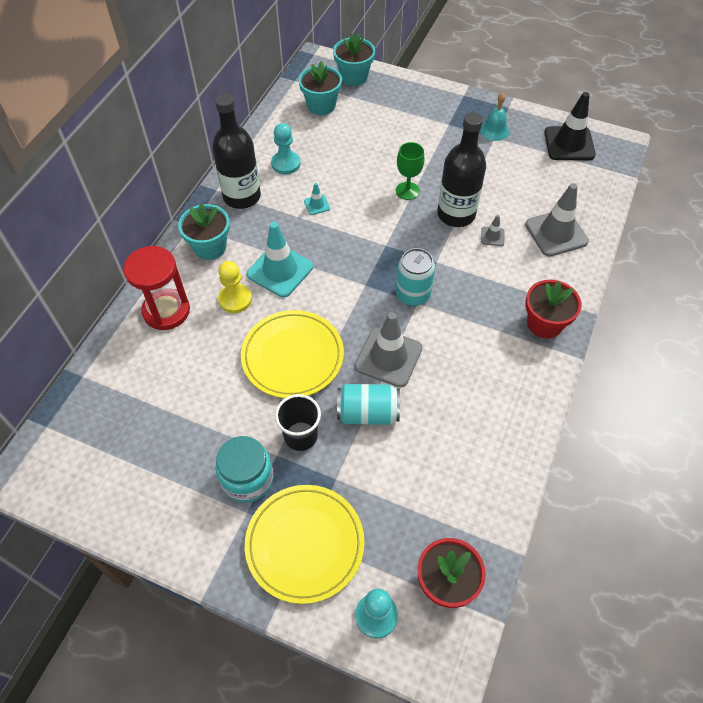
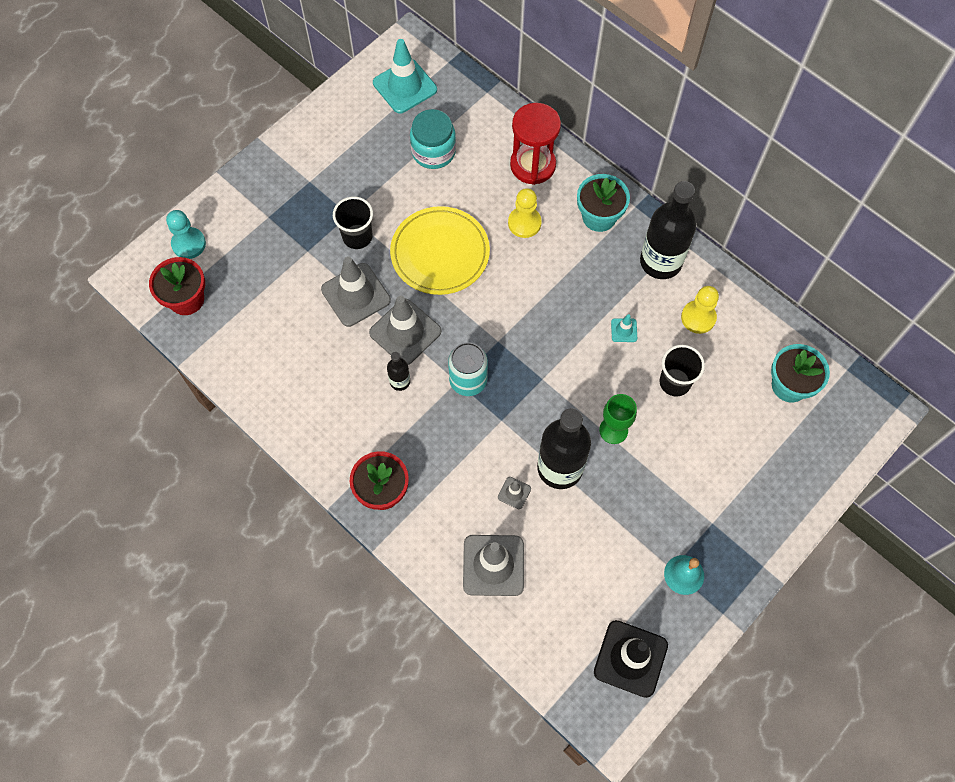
camera: 110 degrees right, 10 degrees up
turquoise jar [215,436,274,502] -> turquoise jar moved to [410,109,456,169]
yellow plate [245,485,365,604] -> none
turquoise traffic cone [247,222,313,298] -> turquoise traffic cone moved to [373,39,437,114]
turquoise pawn [271,123,300,174] -> yellow pawn [681,286,719,334]
turquoise flower pot [333,33,375,86] -> none
turquoise can [337,384,400,425] -> grey traffic cone [321,257,391,327]
none -> black bottle [387,352,410,391]
none -> black cup [659,345,705,397]

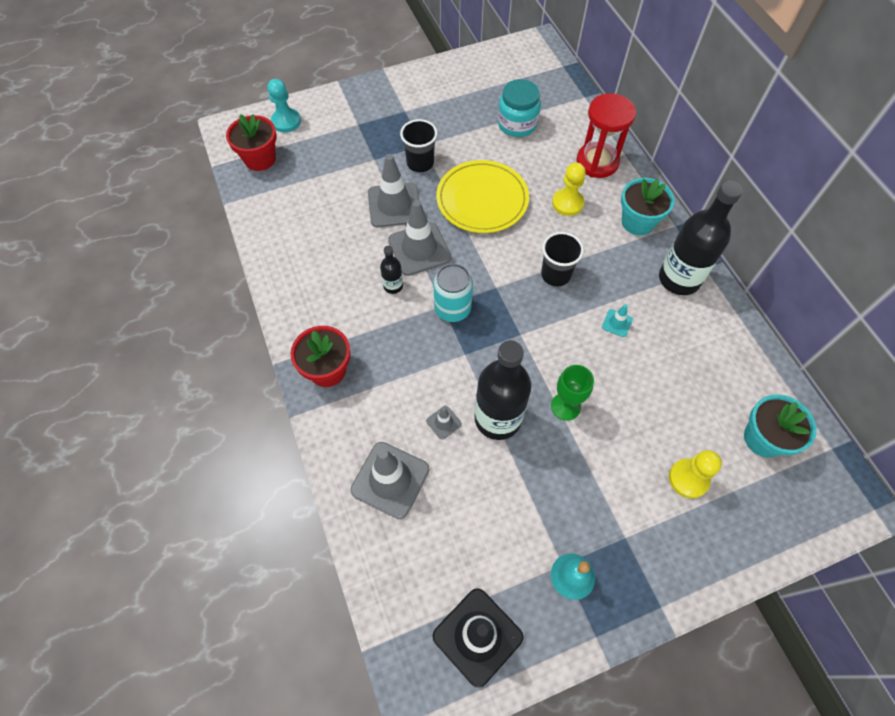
camera: 25 degrees right, 5 degrees down
turquoise traffic cone [373,39,437,114] -> none
black cup [659,345,705,397] -> black cup moved to [541,232,584,286]
yellow pawn [681,286,719,334] -> yellow pawn moved to [669,450,722,499]

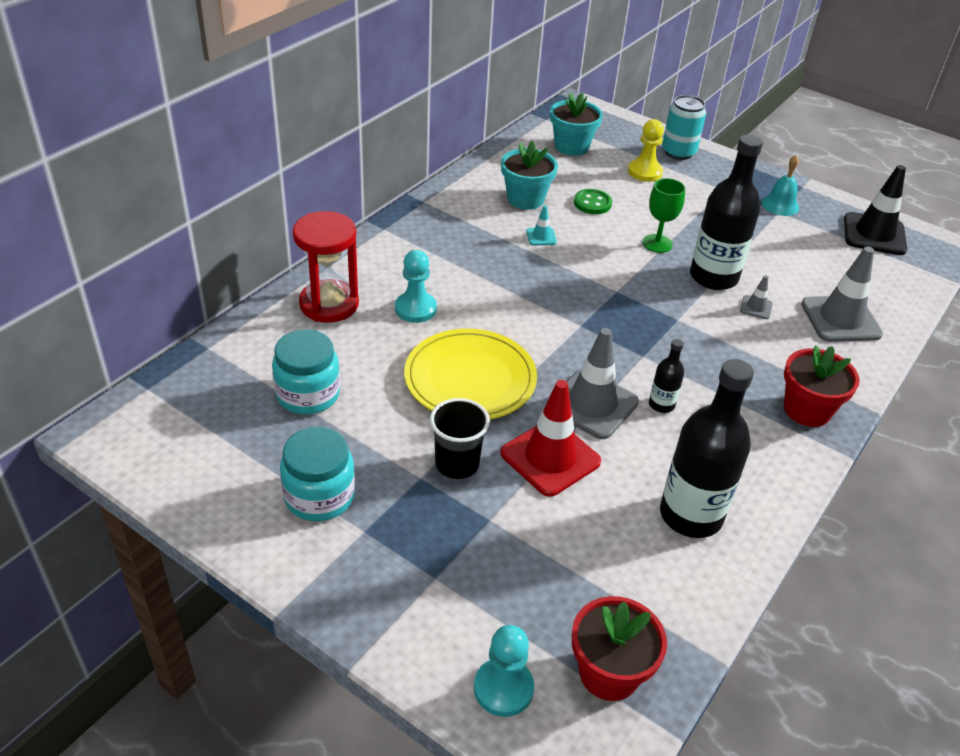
camera: 125 degrees left, 20 degrees down
grey traffic cone [368,154,419,227] -> red traffic cone [500,380,601,497]
turquoise can [433,264,473,322] -> turquoise can moved to [662,95,706,160]
black cup [541,232,584,286] -> none
yellow pawn [552,162,586,216] -> turquoise pawn [395,250,437,323]
turquoise flower pot [621,178,674,235] -> turquoise flower pot moved to [501,141,558,210]
black bottle [659,180,743,295] -> black bottle moved to [660,359,754,538]
none -> turquoise jar [280,427,355,521]
none -> green button [574,189,612,214]

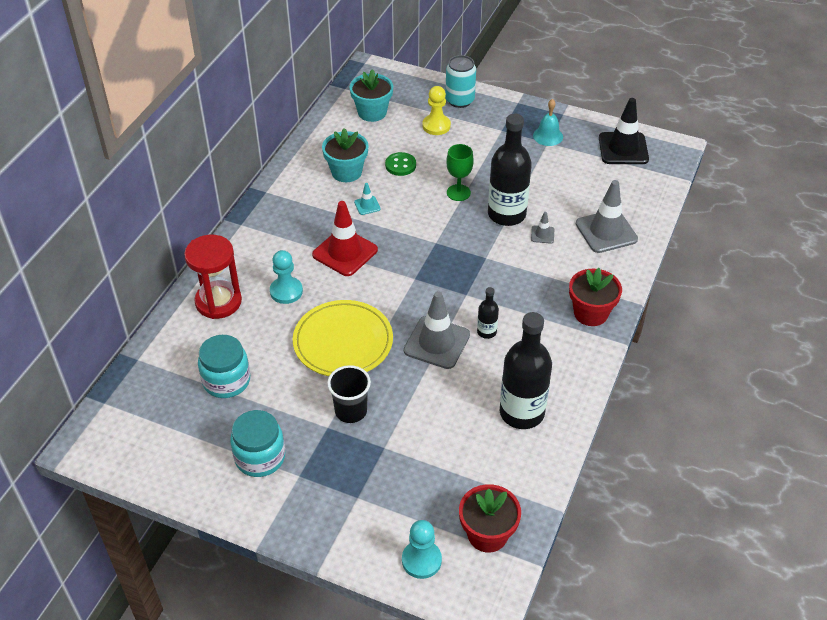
camera: 10 degrees left, 5 degrees up
red traffic cone [500,380,601,497] -> red traffic cone moved to [312,201,378,276]

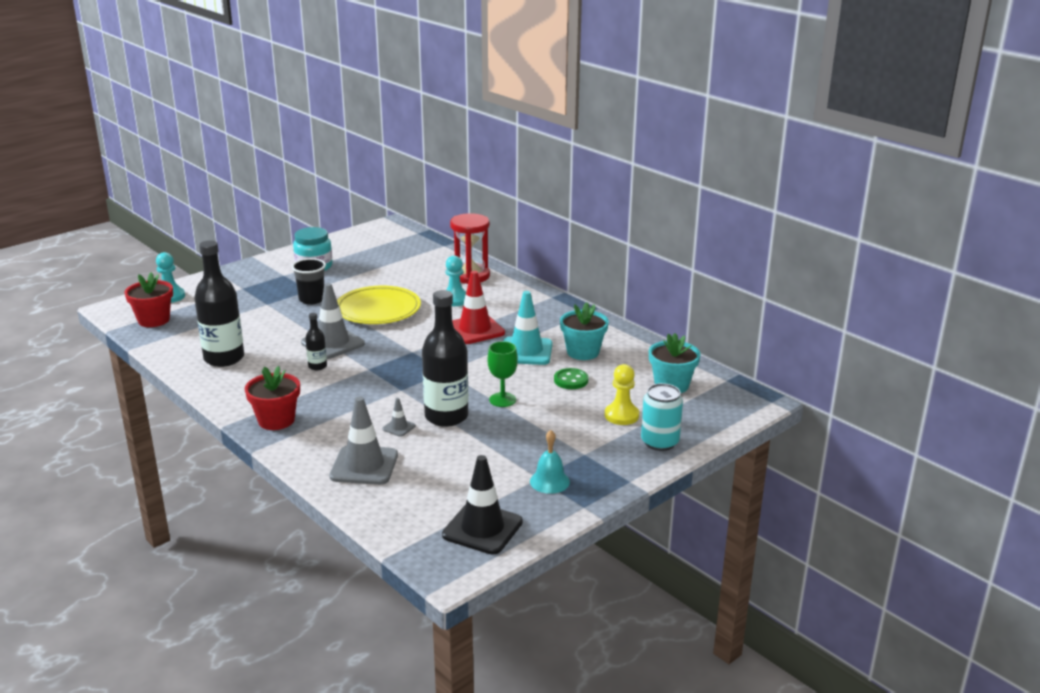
camera: 115 degrees right, 20 degrees down
turquoise jar [198,335,250,398] -> none
turquoise traffic cone [354,183,381,215] -> turquoise traffic cone [503,291,552,365], size x2.19

